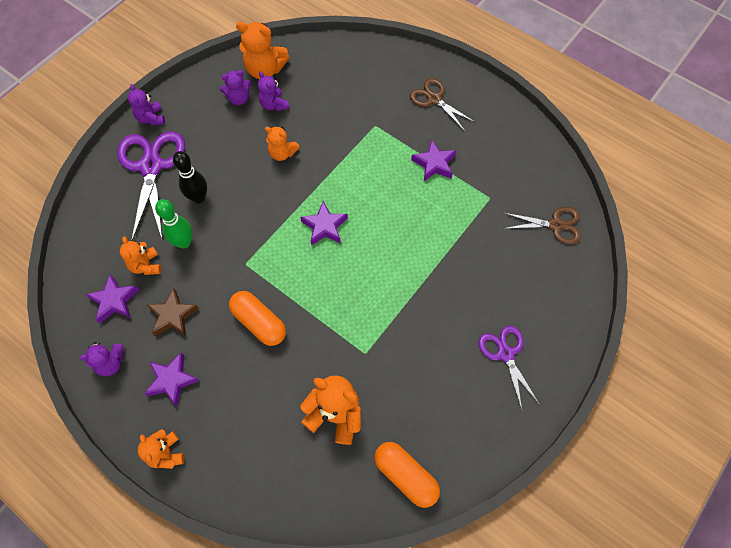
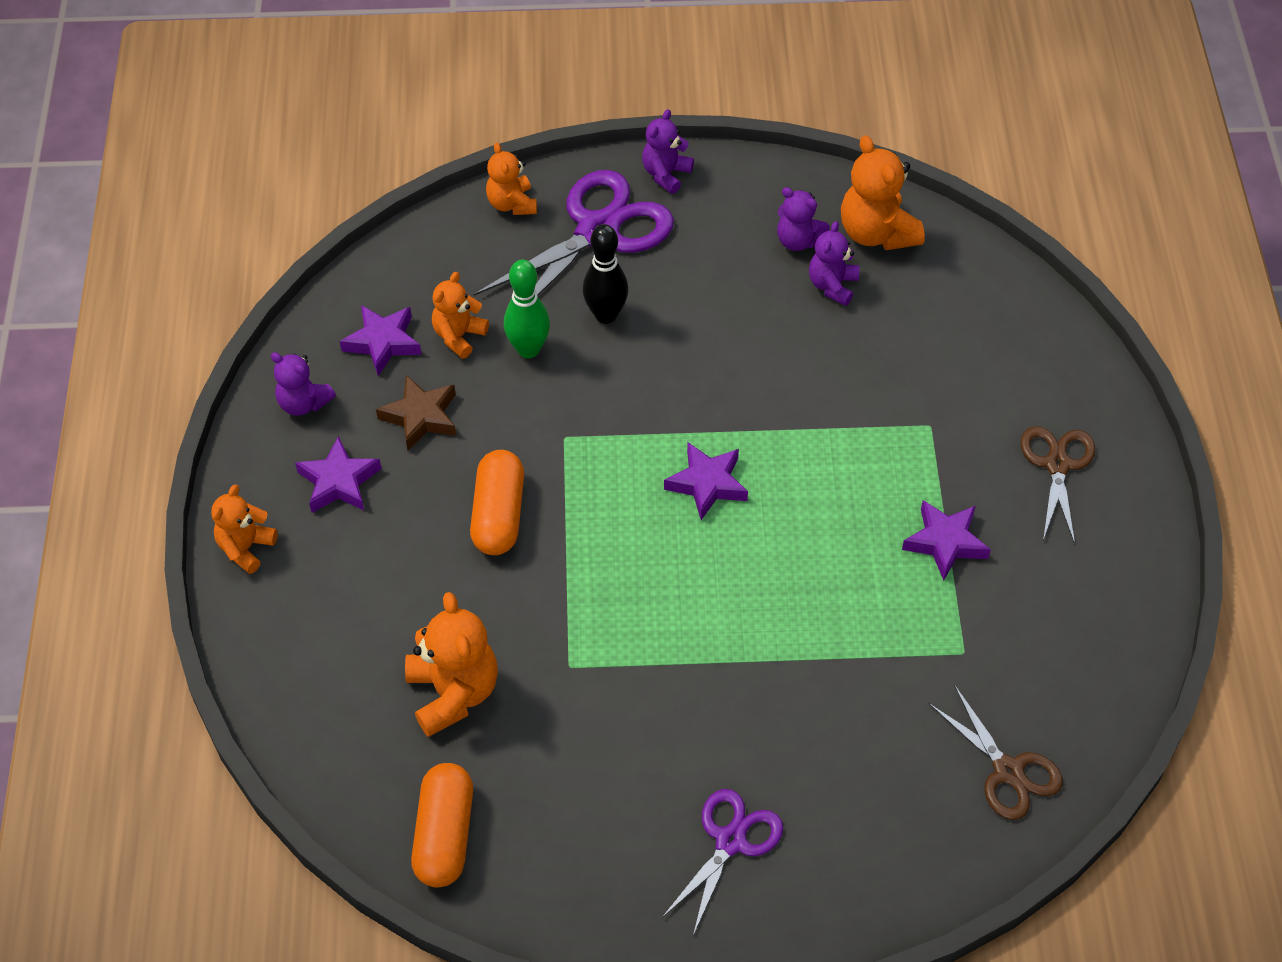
camera: 50 degrees right, 10 degrees down
orange teddy bear [265,126,300,161] -> orange teddy bear moved to [486,143,537,215]

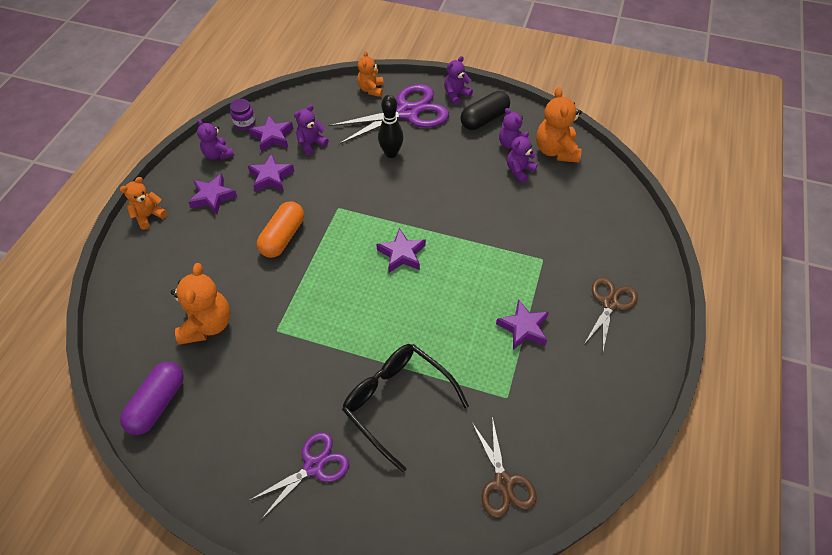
camera: 20 degrees right, 0 degrees up
brown star [376,375,456,451] -> purple star [248,154,294,192]
orange capsule [411,763,473,888] -> purple capsule [120,362,184,435]
orange teddy bear [432,272,489,359] -> purple teddy bear [294,105,329,155]
green bowling pin [504,260,550,358] -> none
none -> purple jar [230,99,256,130]
none -> black glasses [342,344,469,472]
none -> black capsule [460,91,510,130]

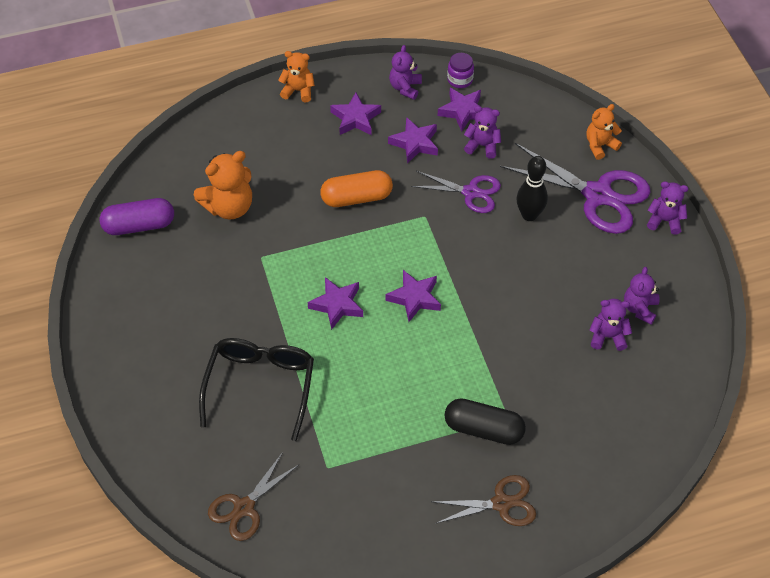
camera: 55 degrees right, 0 degrees up
purple scissors [248,432,349,520] -> purple scissors moved to [411,171,501,213]
black capsule [460,91,510,130] -> black capsule moved to [445,398,526,445]
purple star [496,299,549,350] -> purple star moved to [308,277,363,330]
orange teddy bear [536,87,582,163] -> none

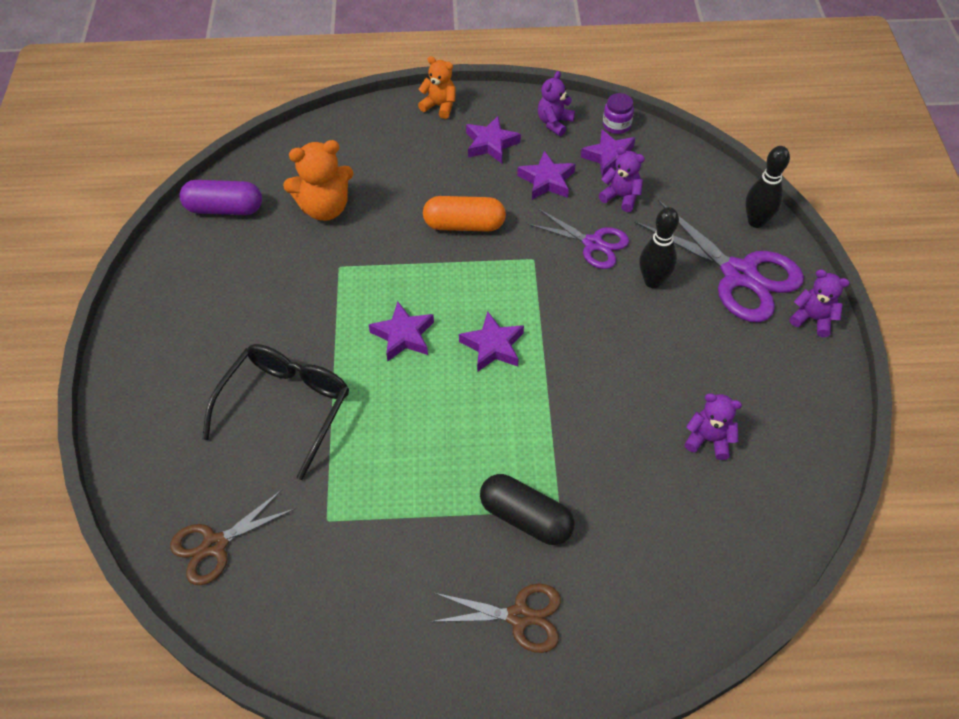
camera: 15 degrees right, 0 degrees up
orange teddy bear [586,104,622,160] -> black bowling pin [745,146,790,228]
purple teddy bear [624,267,659,324] -> none

